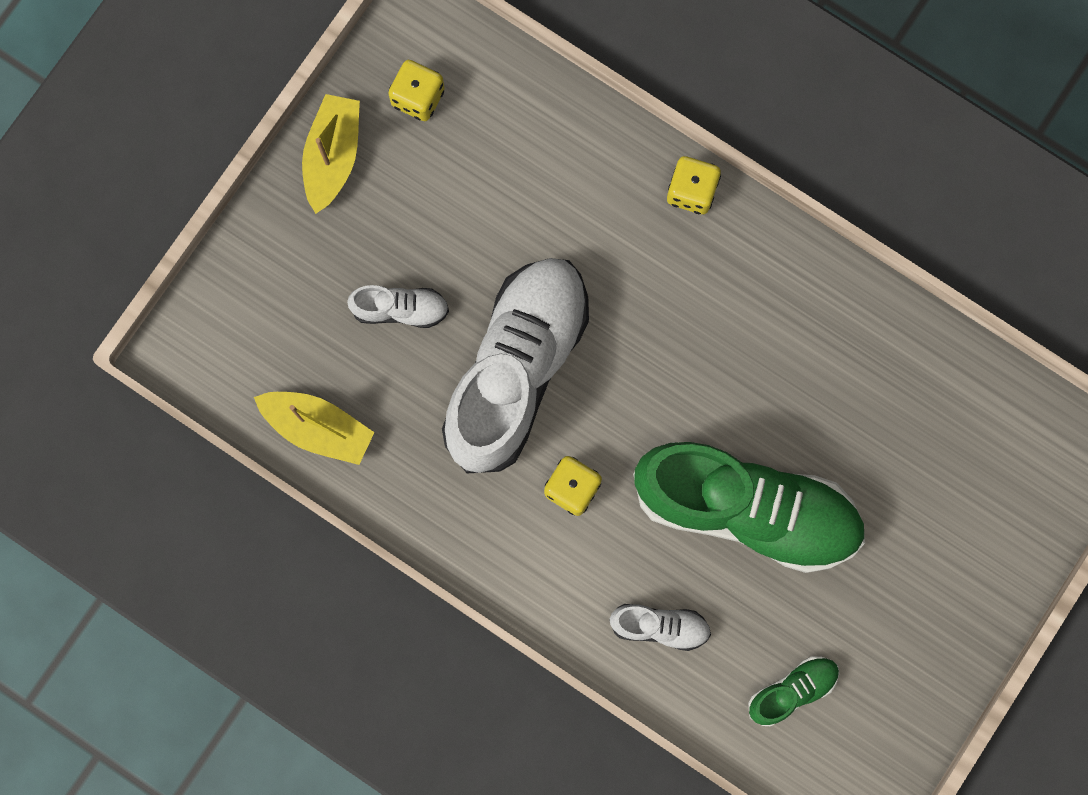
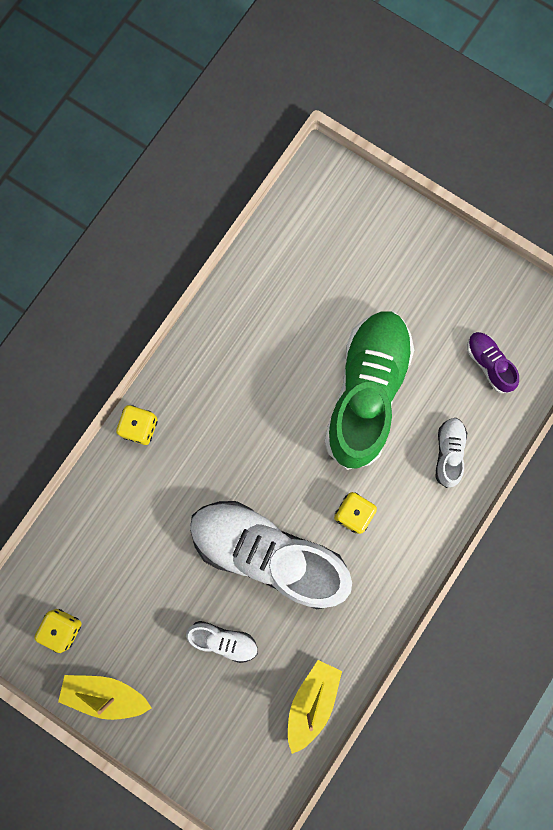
camera: 90 degrees left, 0 degrees up
white shoe [347,285,449,328] -> white shoe turned 105 degrees clockwise [186,621,258,663]
green shoe [748,656,839,726] -> purple shoe [467,332,519,393]

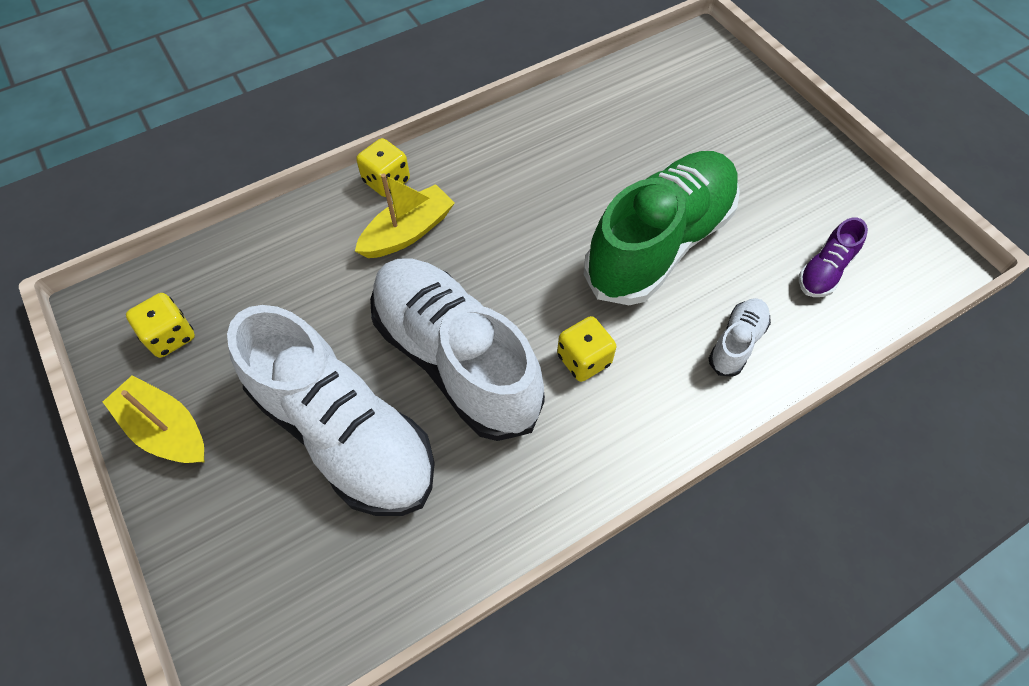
camera: 25 degrees right, 20 degrees down
white shoe [186,621,258,663] -> white shoe [227,305,435,516], size x2.34
yellow boat [288,660,342,754] -> yellow boat moved to [355,174,455,258]
purple shoe [467,332,519,393] -> purple shoe turned 135 degrees counterclockwise [799,217,868,297]

